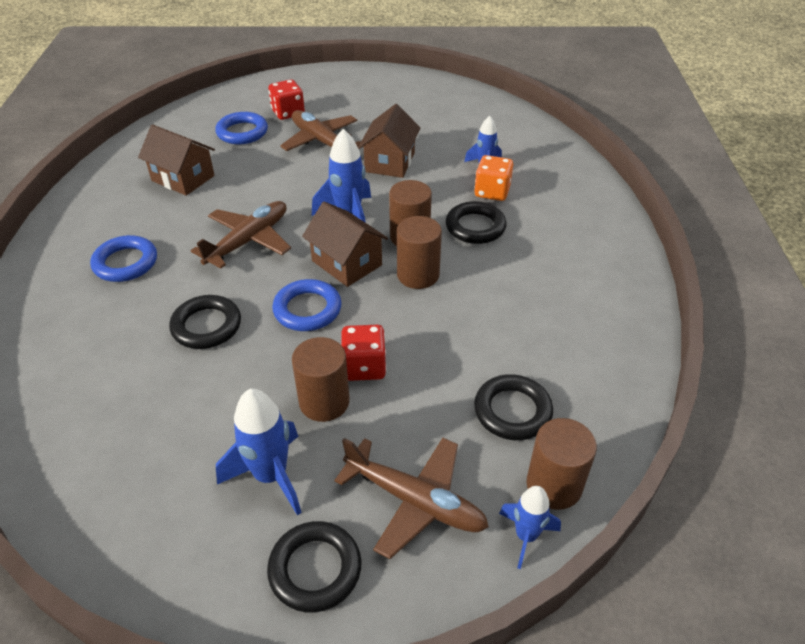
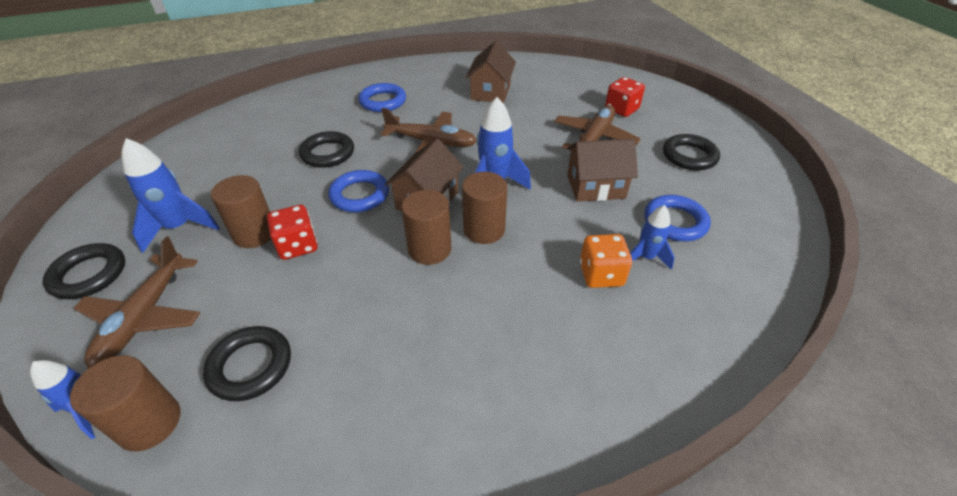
camera: 70 degrees right, 0 degrees up
blue ring [215,112,268,144] -> blue ring moved to [645,195,711,241]
black ring [446,201,507,244] -> black ring moved to [663,134,720,171]

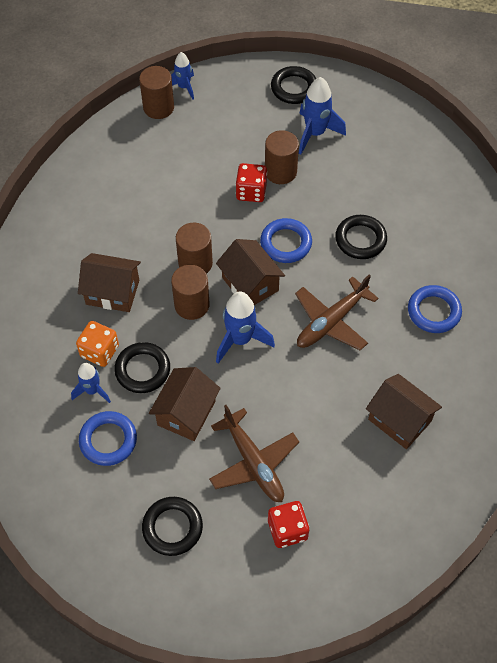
camera: 120 degrees right, 15 degrees up
brown plane [73,236,200,368] -> none
black ring [203,326,291,401] -> black ring moved to [114,342,170,393]
none -> brown house [78,253,141,312]

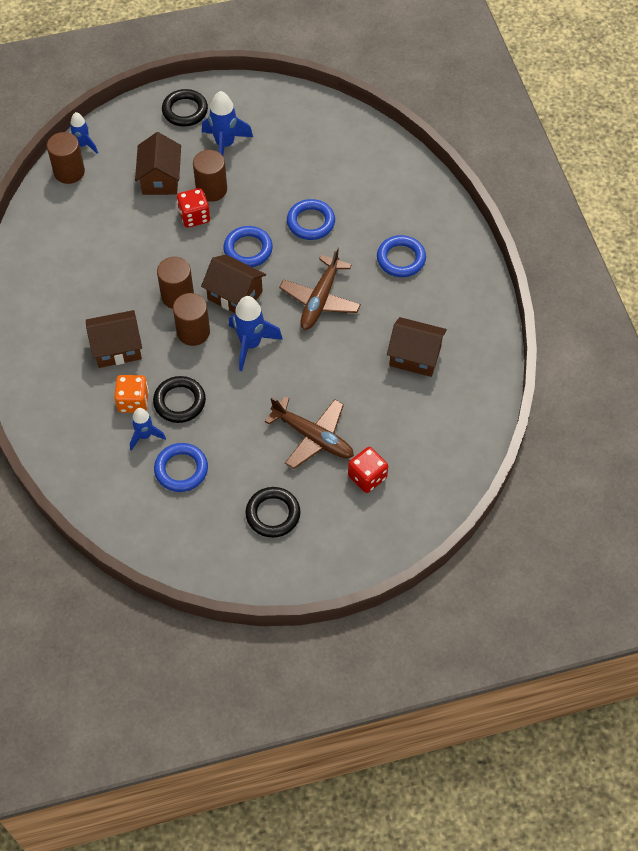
camera: 25 degrees left, 0 degrees up
brown house [149,367,221,441] -> brown house moved to [135,132,181,195]
black ring [335,215,387,259] -> blue ring [287,199,335,240]

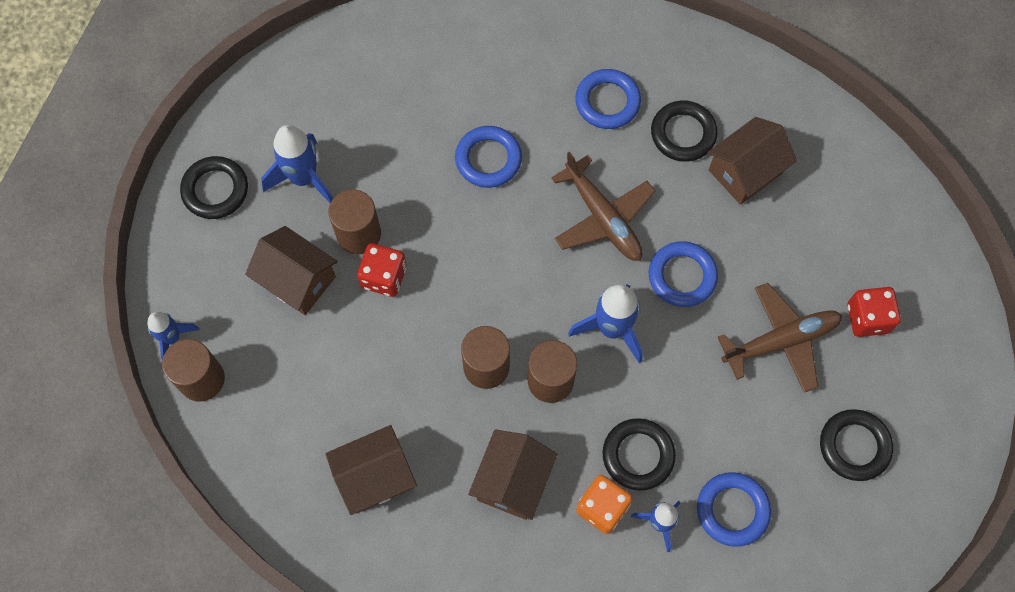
camera: 55 degrees left, 10 degrees up
brown house [201,255,266,313] -> brown house moved to [326,425,417,515]
blue ring [223,226,273,267] -> blue ring moved to [649,241,718,307]
none -> black ring [651,100,718,162]

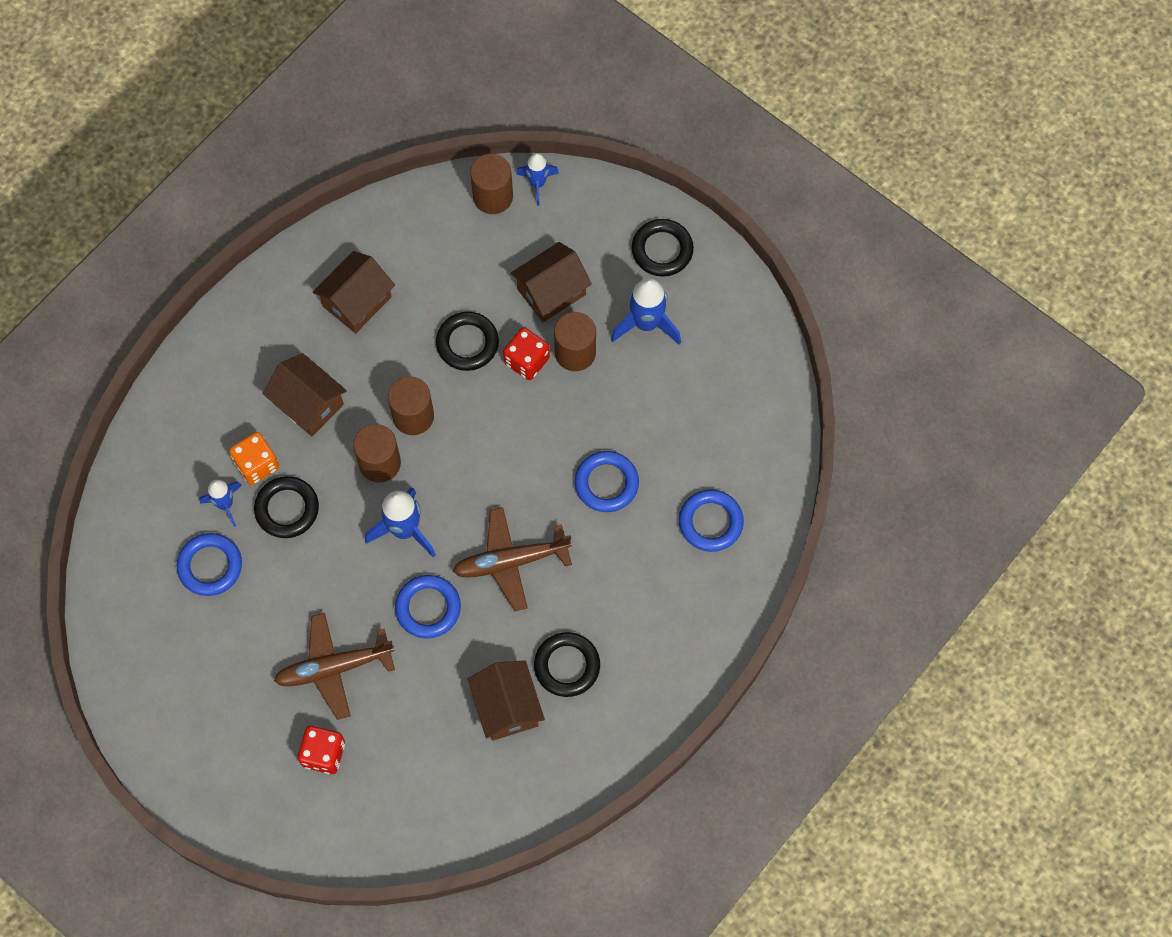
camera: 110 degrees right, 0 degrees up
brown house [326,425,417,515] -> brown house turned 45 degrees clockwise [313,251,395,333]
blue ring [575,69,641,129] -> blue ring moved to [679,489,744,552]
brown plane [718,283,843,393] -> brown plane turned 75 degrees clockwise [274,613,395,720]
black ring [820,409,893,481] -> black ring moved to [436,312,499,371]

